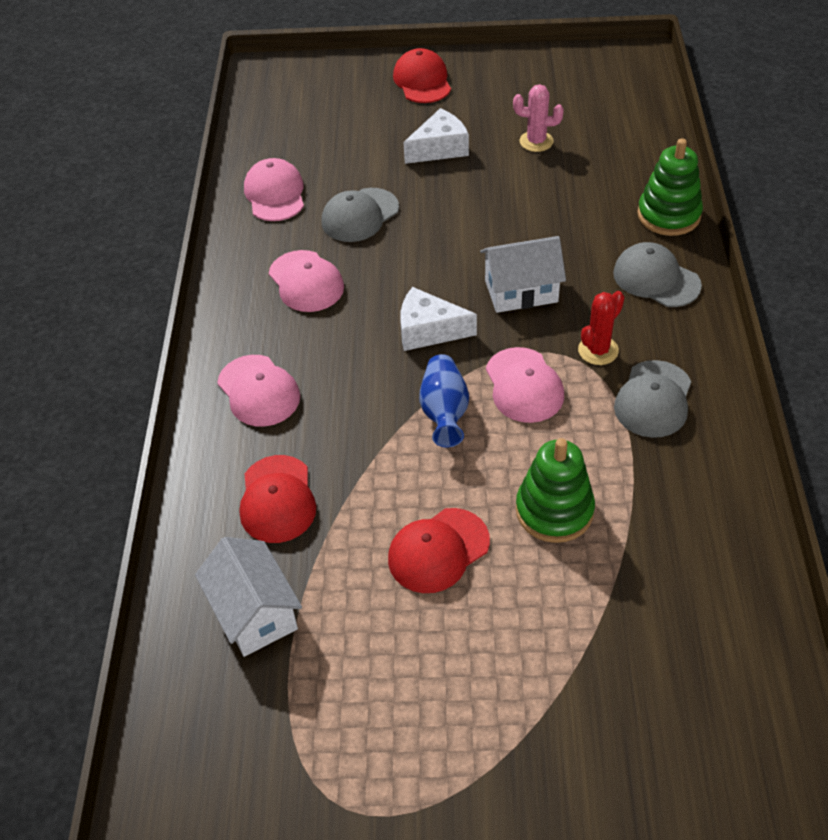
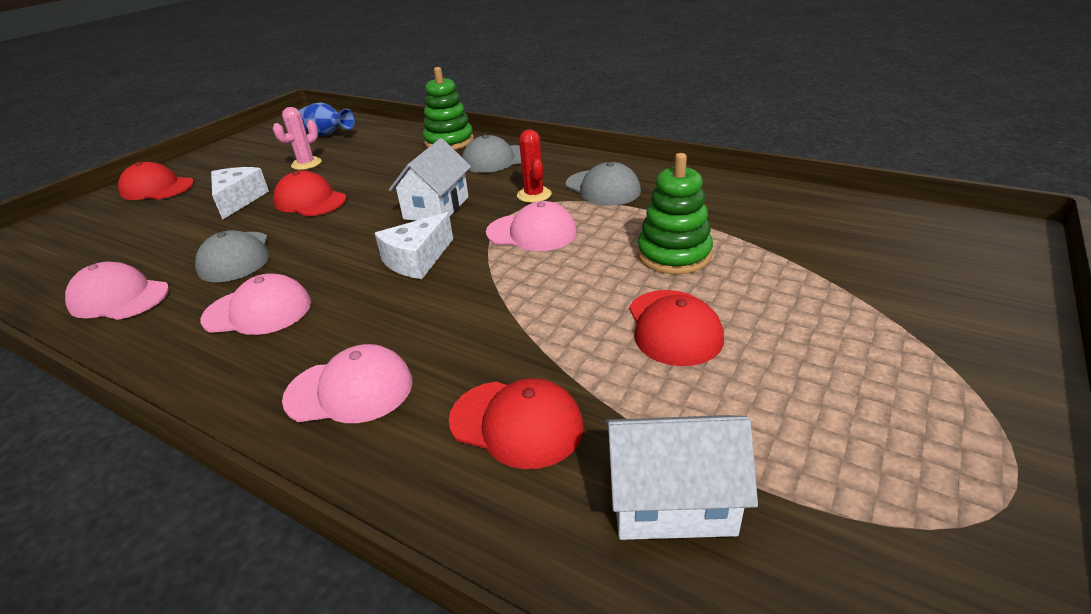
camera: 60 degrees left, 15 degrees down
blue vase [419,354,469,448] -> blue vase moved to [298,102,355,136]
none -> red cap [273,171,347,216]

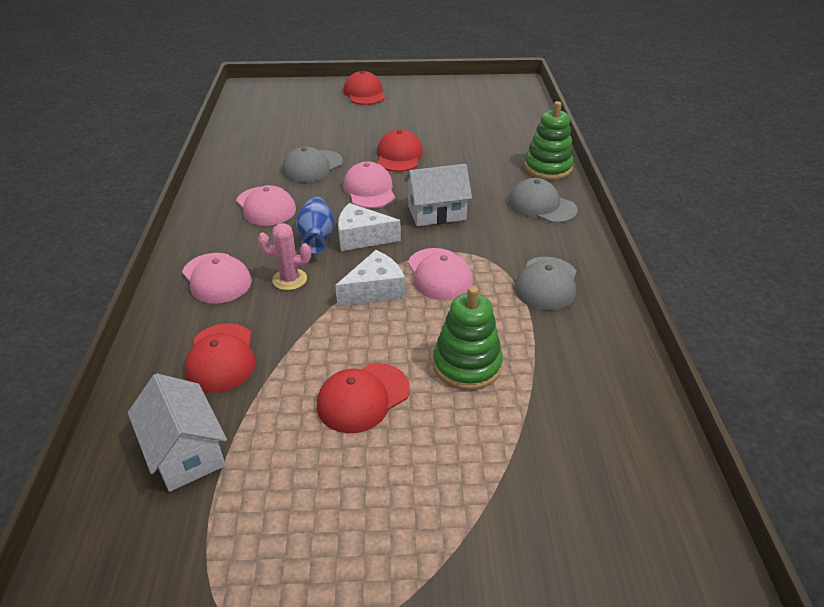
camera: 55 degrees right, 5 degrees up
pink cap [65,262,169,320] -> pink cap moved to [343,161,395,209]
white cheese [211,167,269,220] -> white cheese moved to [335,250,405,307]
pink cactus [273,107,322,170] -> pink cactus moved to [257,223,311,290]
blue vase [298,102,355,136] -> blue vase moved to [296,197,334,254]
red cactus [517,129,552,203] -> none

